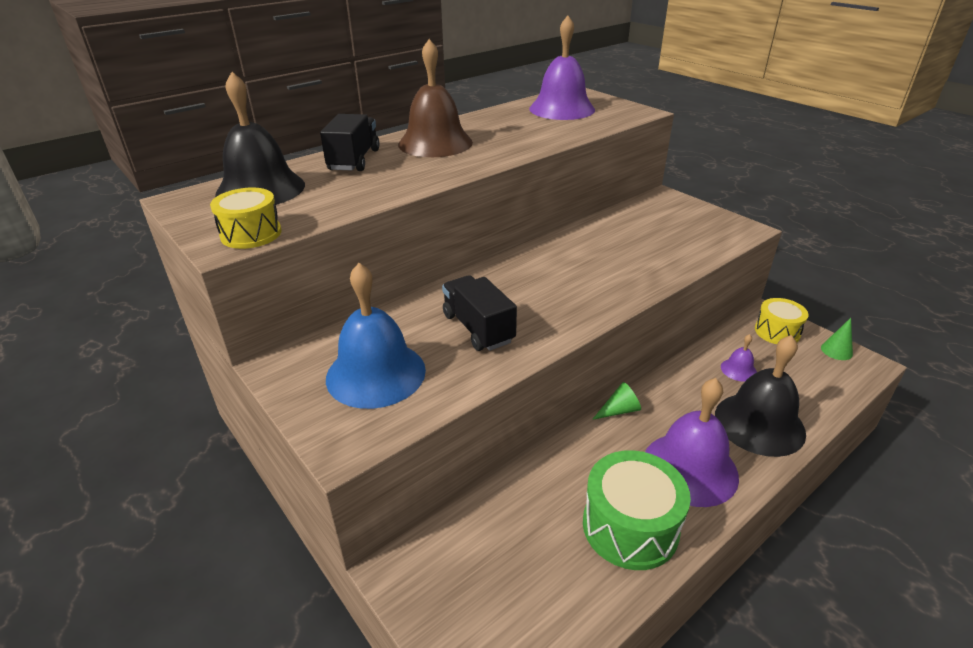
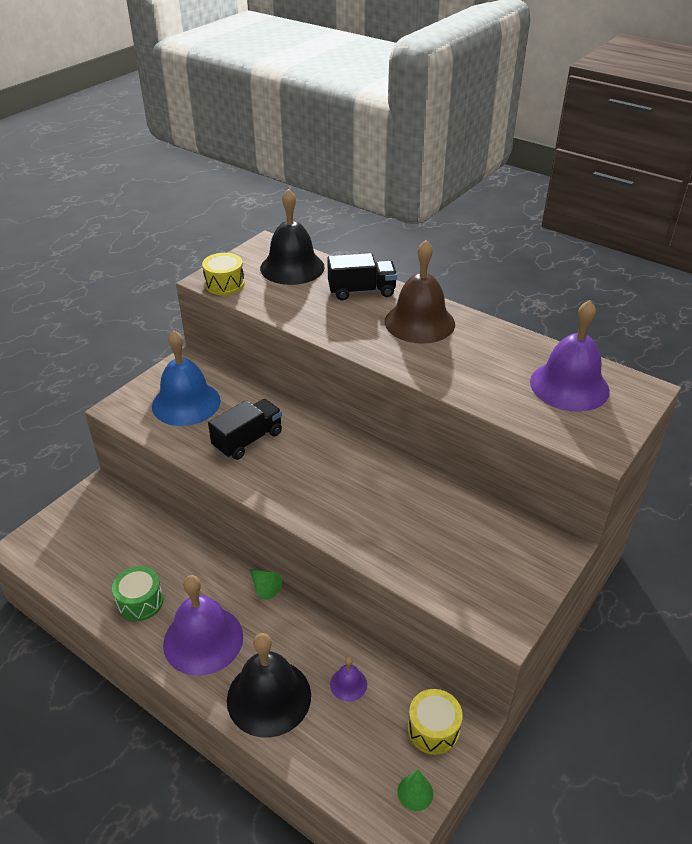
camera: 75 degrees right, 5 degrees up
green drum [583,450,691,570] -> green drum [112,566,164,621], size x0.64

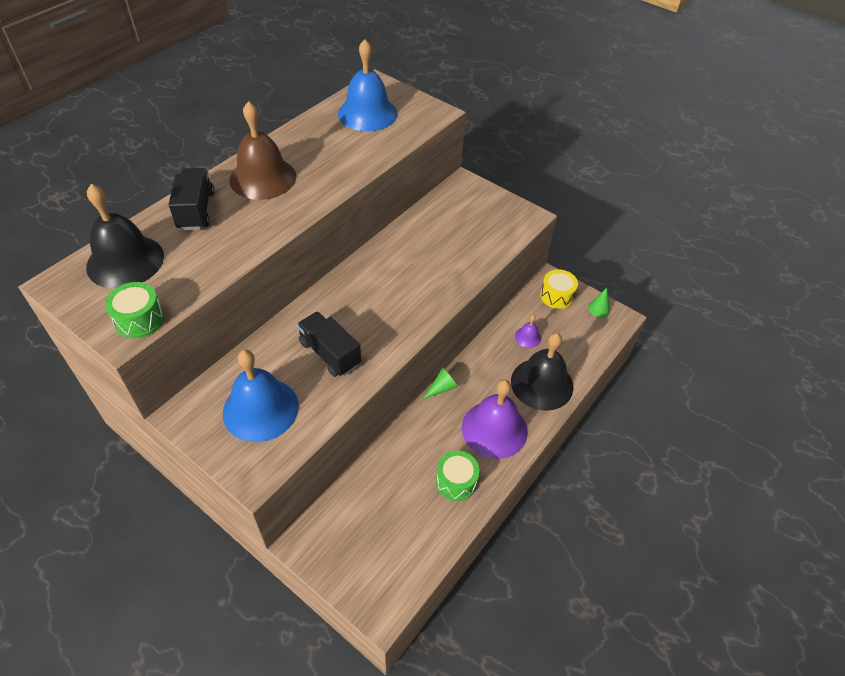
camera: 90 degrees left, 10 degrees up
yellow drum [202,253,245,295] -> green drum [105,282,164,338]
purple bell [530,300,610,412] -> blue bell [338,39,397,131]

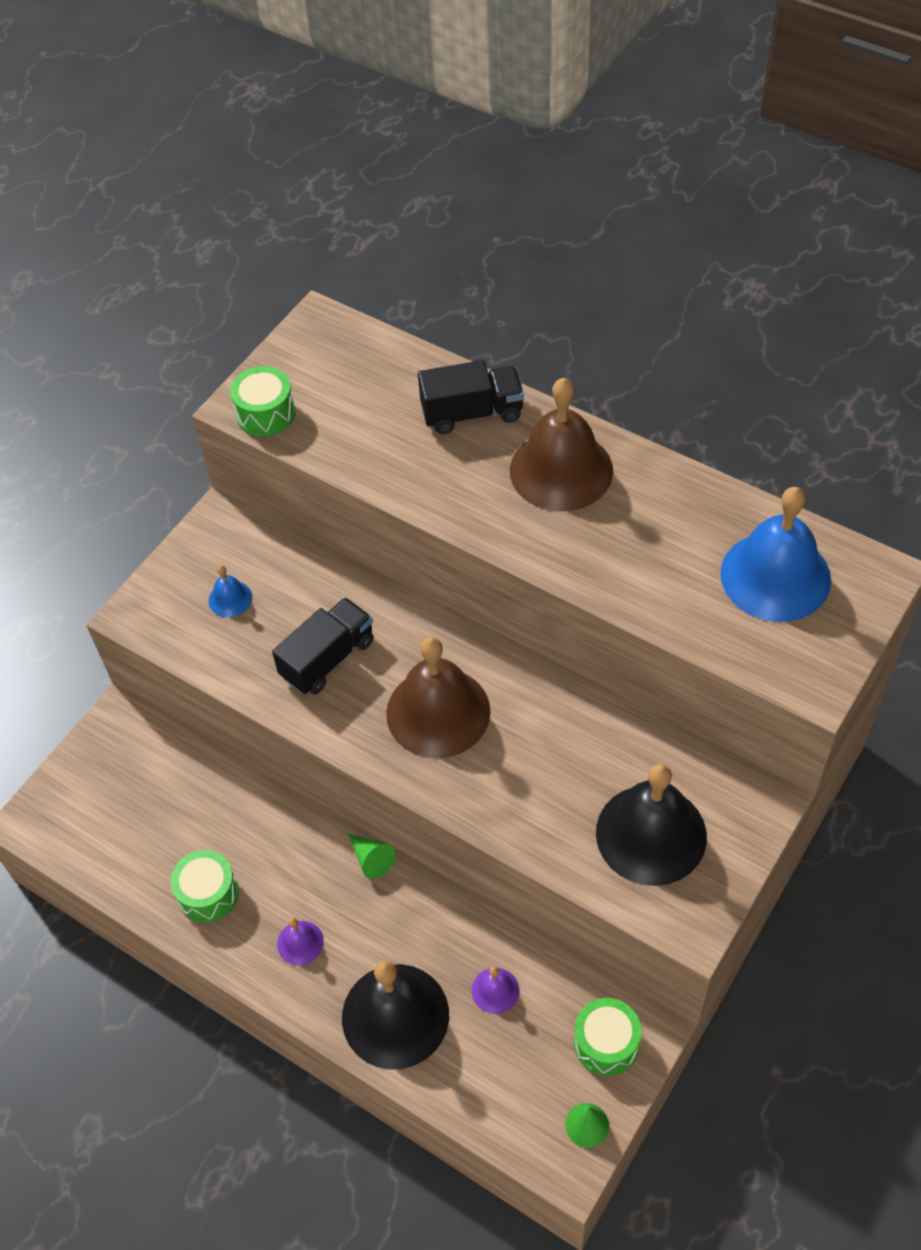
camera: 90 degrees right, 5 degrees up
black bell [86,184,164,289] -> black bell moved to [596,764,707,886]
blue bell [223,350,299,442] -> blue bell [209,565,252,617], size x0.45
purple bell [462,380,528,459] -> purple bell [277,917,324,965], size x0.45
yellow drum [540,269,578,309] -> green drum [574,998,641,1076]
none -> brown bell [386,637,491,758]

